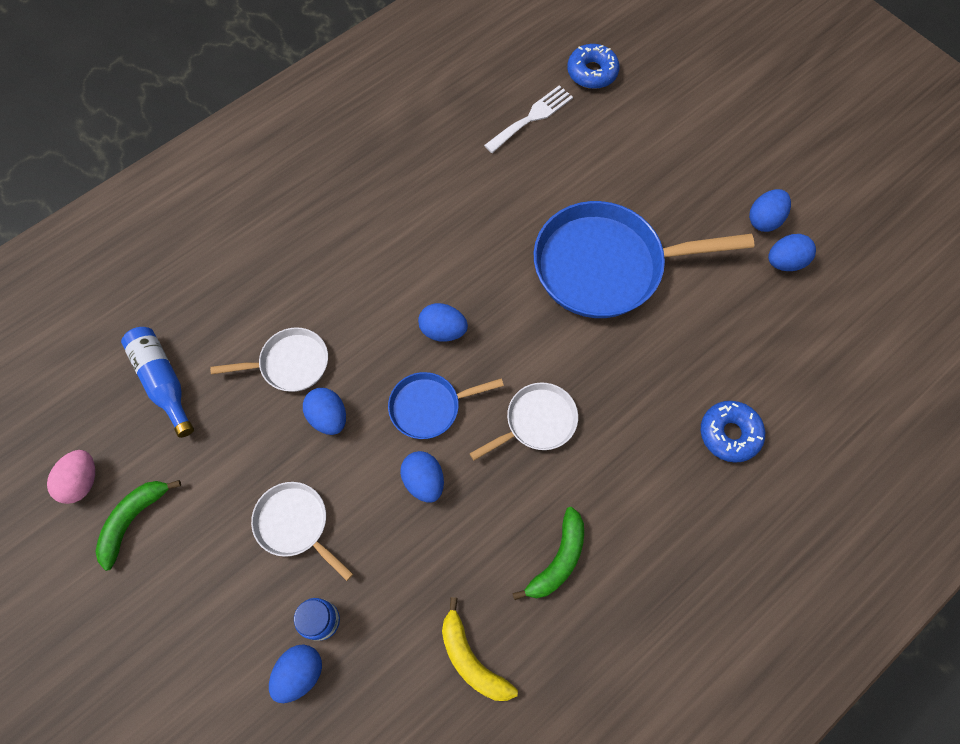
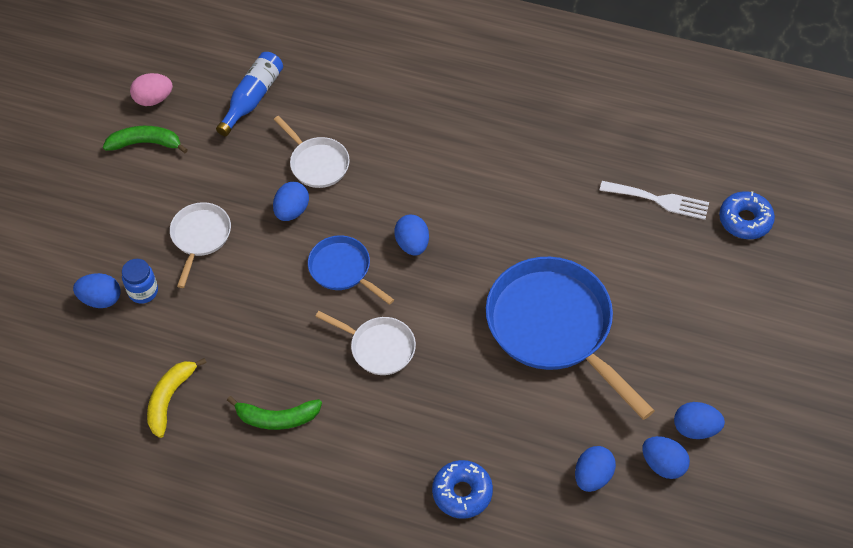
camera: 60 degrees right, 10 degrees down
blue egg [400,451,444,502] -> blue egg moved to [575,446,616,492]

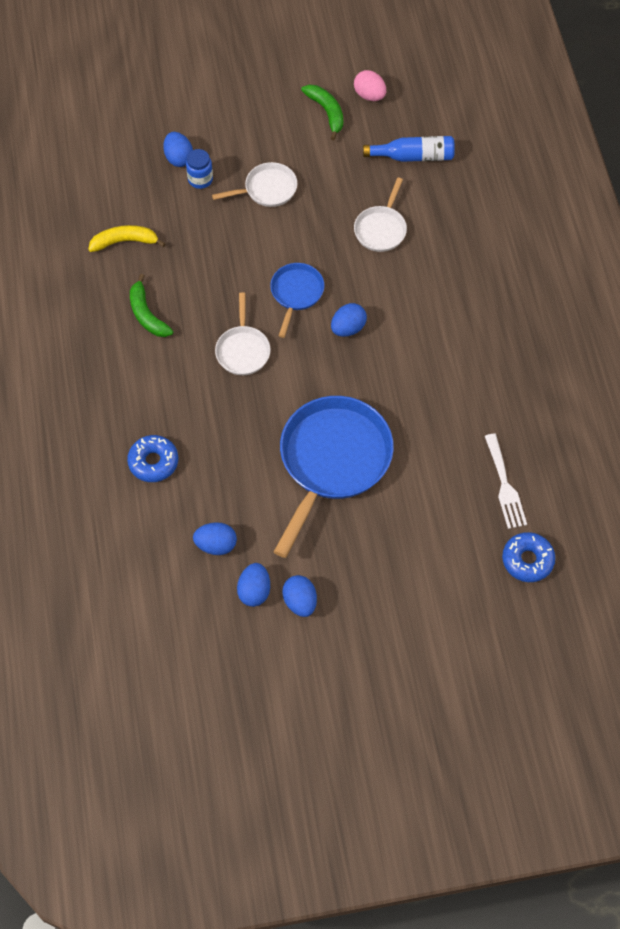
camera: 60 degrees right, 5 degrees up
blue egg [273,182,309,221] -> none

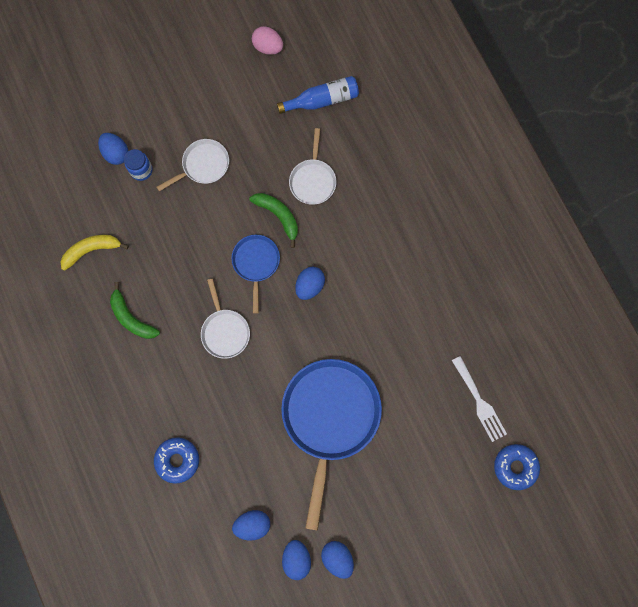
camera: 15 degrees left, 15 degrees up
green banana [301,85,343,140] -> green banana moved to [249,193,298,248]

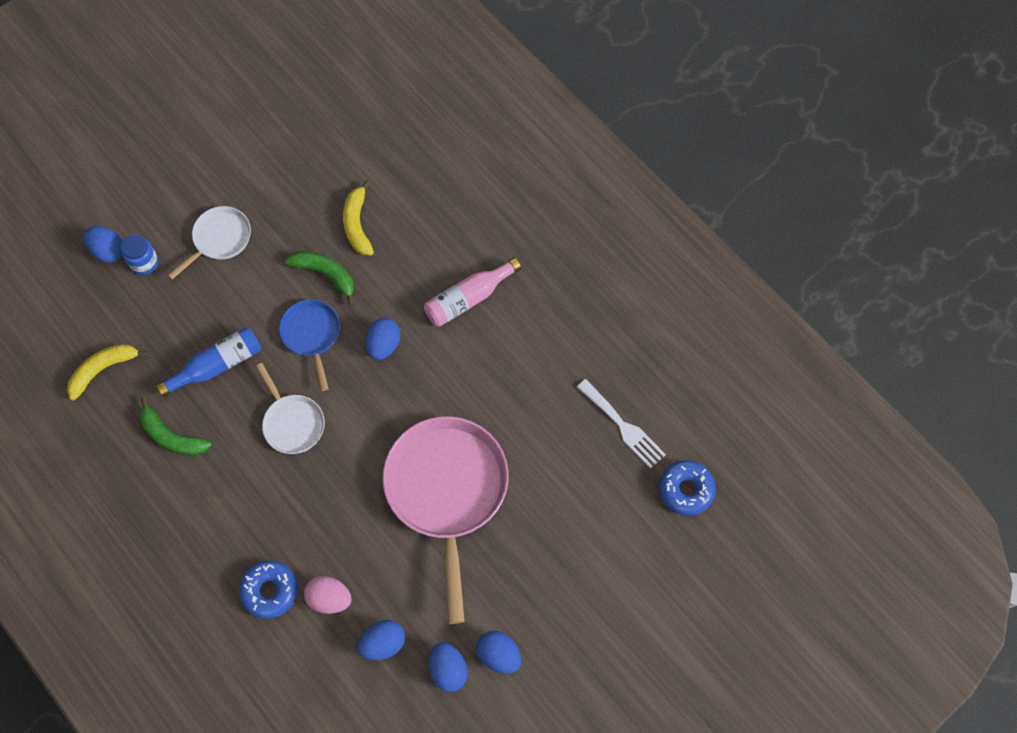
camera: 15 degrees left, 10 degrees down
pink egg [252,26,283,55] -> pink egg moved to [304,576,352,614]
blue bottle [277,76,359,114] -> blue bottle moved to [156,327,261,397]
blue pan [281,359,382,531] -> pink pan [382,416,508,624]
white pan [289,128,336,205] -> yellow banana [343,180,374,255]
none -> pink bottle [424,258,521,327]

